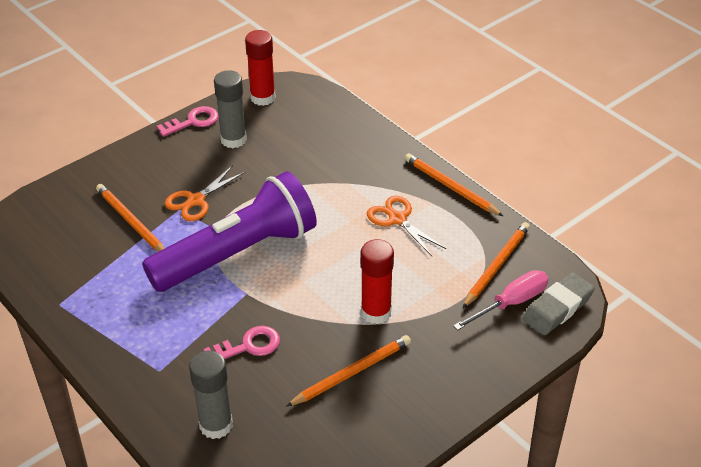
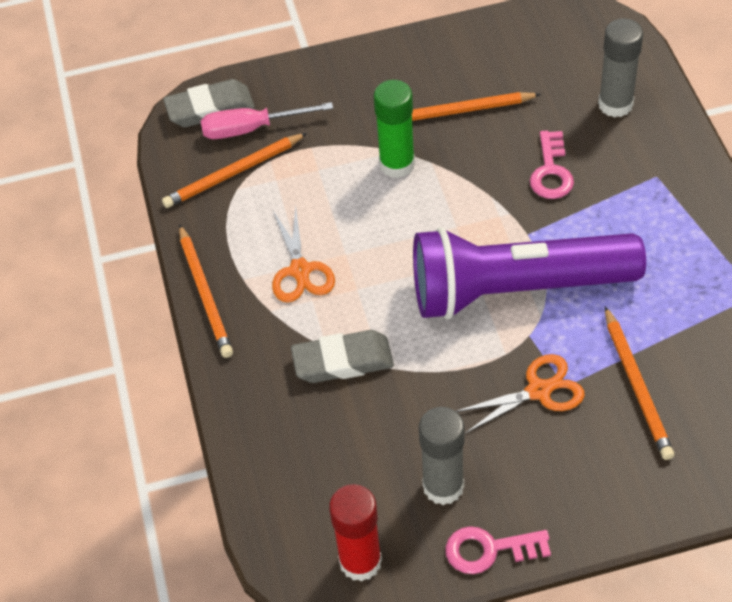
camera: 150 degrees left, 10 degrees up
pink key [203,326,280,359] -> pink key turned 90 degrees counterclockwise [530,131,574,199]
red glue stick [361,239,394,324] -> green glue stick [374,80,415,178]
none -> grey eraser [291,330,394,383]

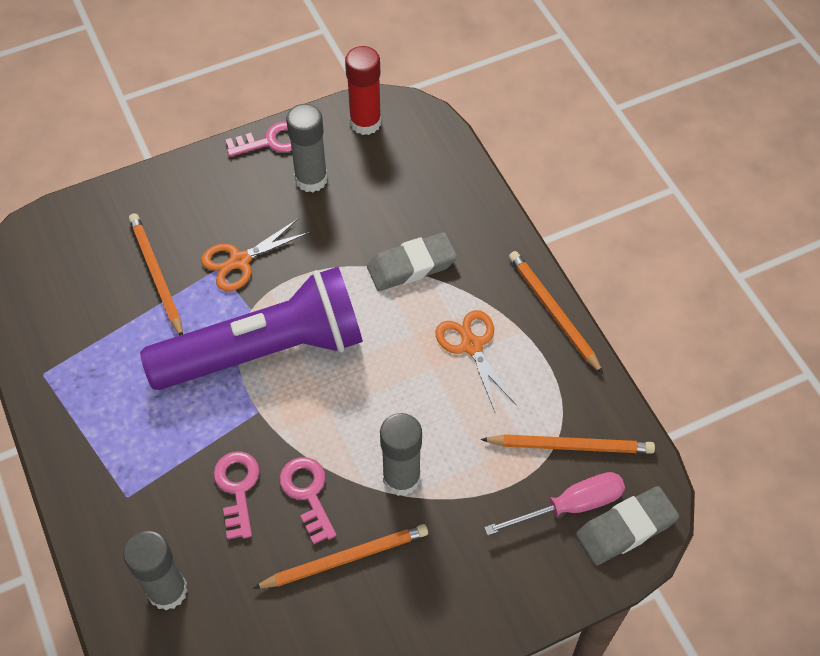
camera: 165 degrees right, 5 degrees up
orange pencil [162,133,307,208] -> orange pencil turned 45 degrees clockwise [480,434,655,454]
green glue stick [374,80,415,178] -> grey glue stick [380,413,422,496]
none -> pink key [279,457,337,544]

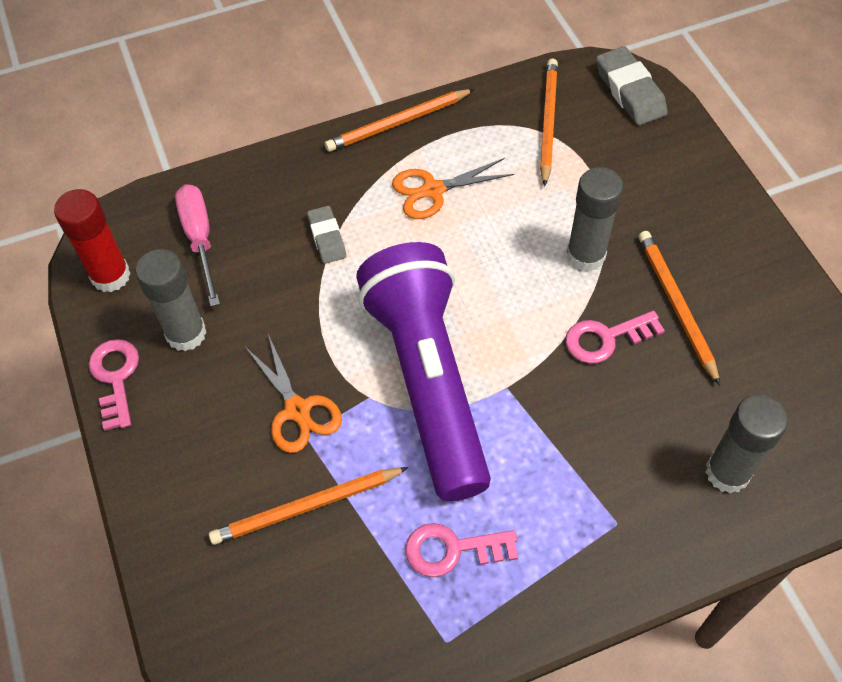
camera: 85 degrees left, 0 degrees up
pink key [213,451,260,539] -> pink key moved to [405,523,518,577]
grey eraser [367,232,457,291] -> grey eraser [307,206,346,264], size x0.63
pink screwdriver [484,472,625,536] -> pink screwdriver moved to [175,184,220,306]

